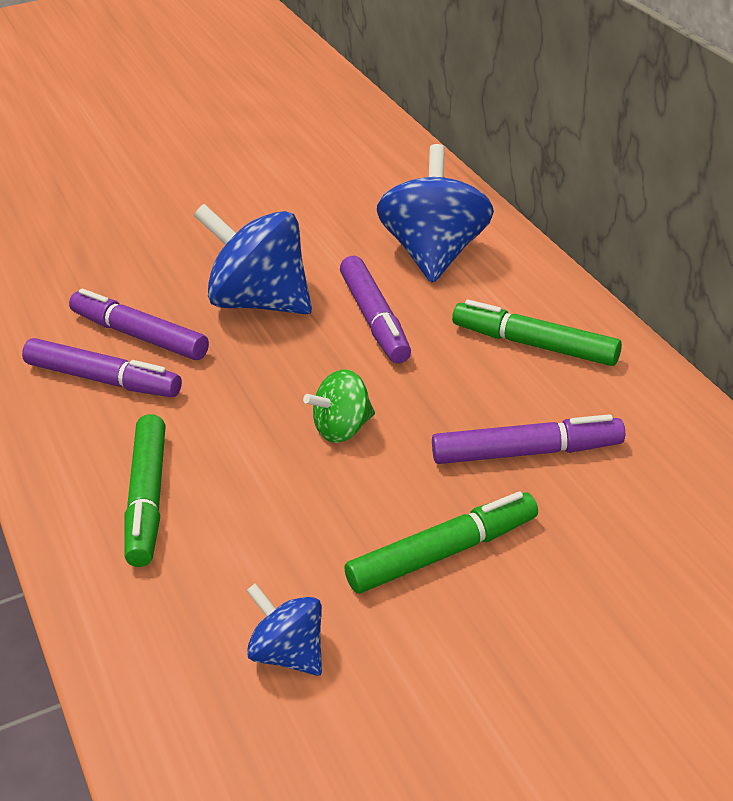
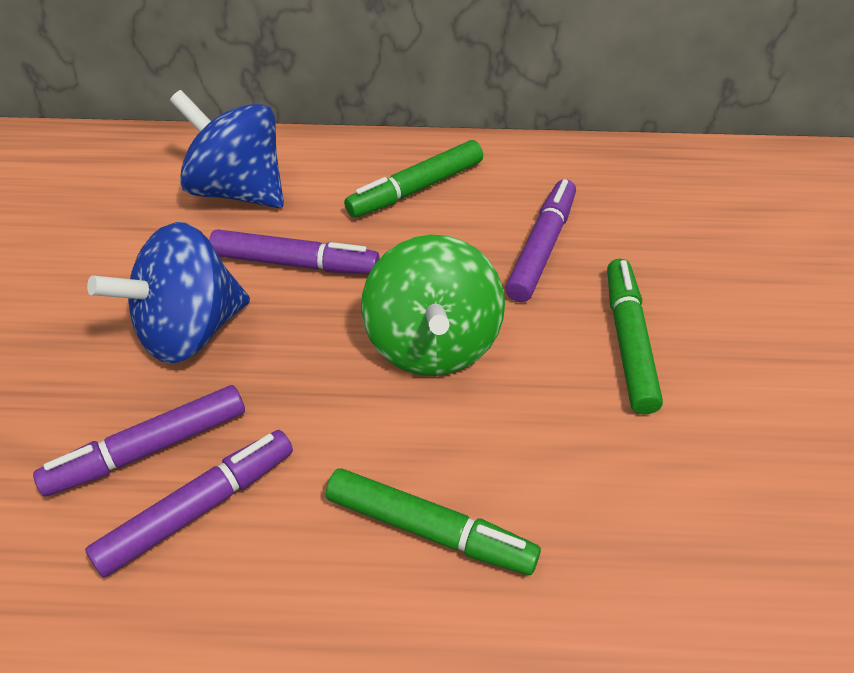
camera: 65 degrees left, 10 degrees up
blue spinning top [246,583,322,676] -> none
green spinning top [303,369,375,443] -> green spinning top [361,235,505,376], size x1.86

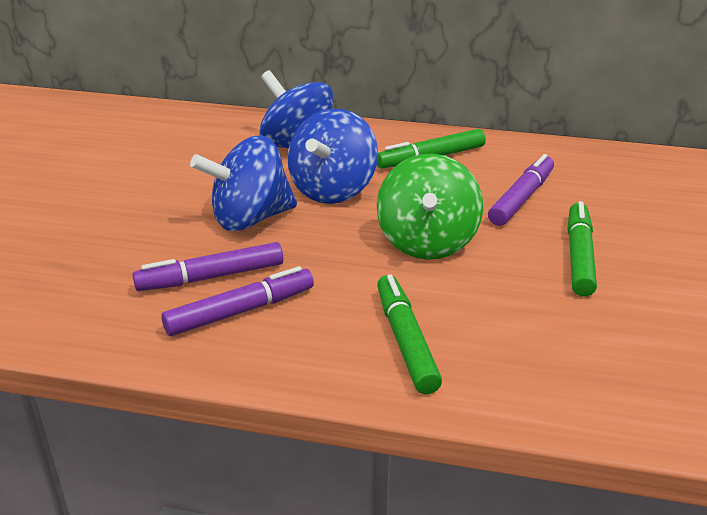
camera: 10 degrees right, 15 degrees down
purple marker [209,229,380,274] -> blue spinning top [287,109,378,204]
green marker [326,468,541,575] -> green marker turned 135 degrees counterclockwise [377,274,442,394]

